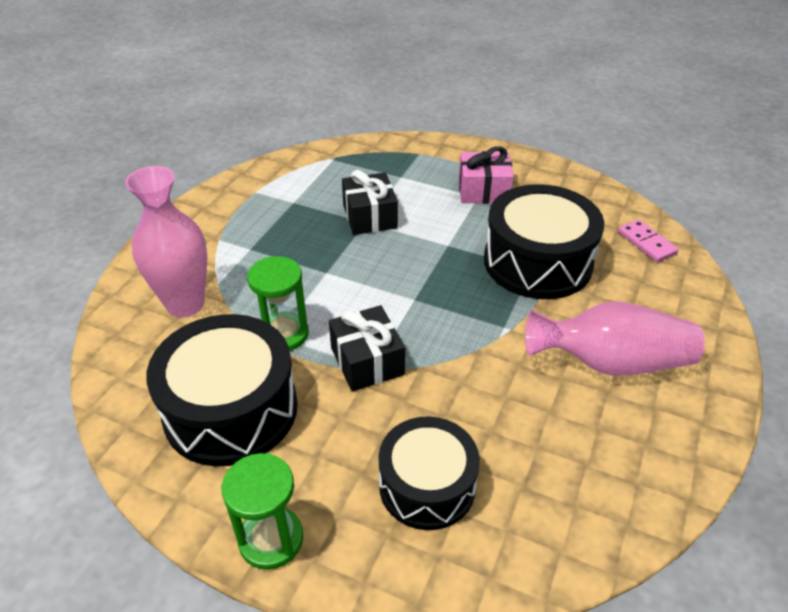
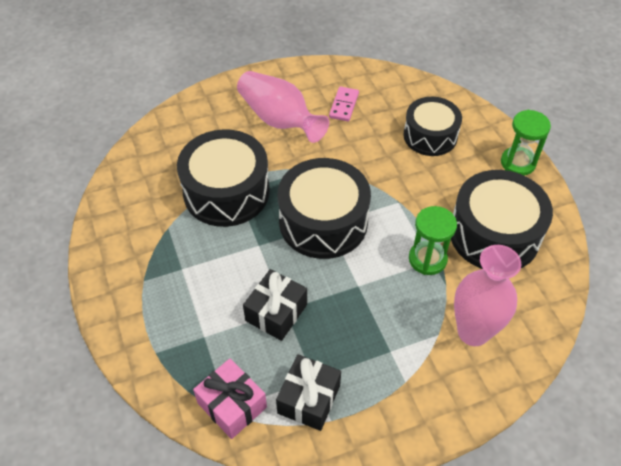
camera: 135 degrees left, 10 degrees up
black gift [329,305,405,392] -> black gift moved to [276,354,341,431]
pink gift [459,146,514,204] -> pink gift moved to [193,359,267,439]
pink domino [618,219,679,262] -> pink domino moved to [329,86,359,122]
none -> black drum [278,158,371,259]

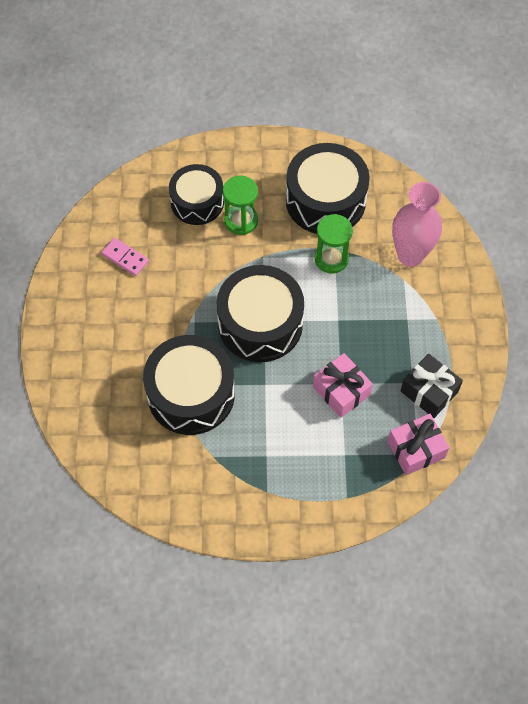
camera: 70 degrees left, 10 degrees up
pink vase [237,71,329,143] -> none
black gift [243,269,307,341] -> pink gift [313,353,373,418]
green hourglass [501,110,551,176] -> green hourglass moved to [223,175,258,235]

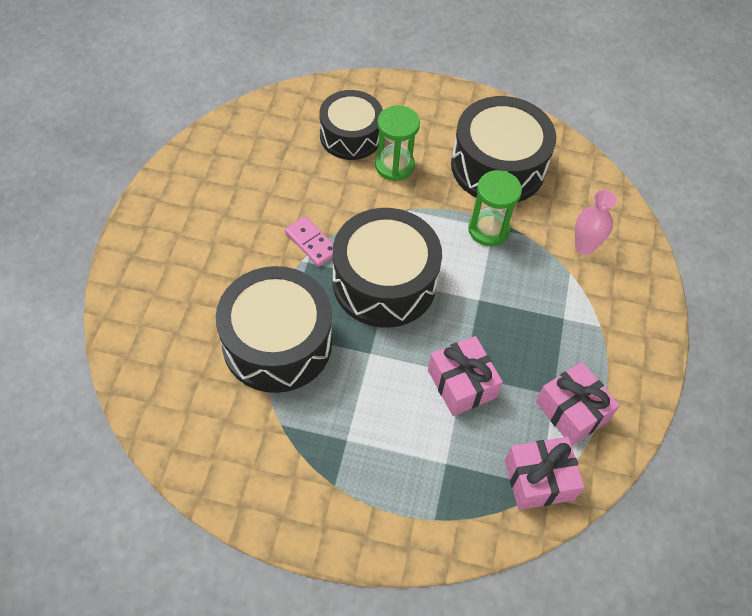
camera: 10 degrees right, 5 degrees down
pink domino [101,238,149,276] -> pink domino moved to [285,216,333,266]
pink vase [392,182,442,267] -> pink vase [575,190,617,255], size x0.60
black gift [401,354,463,418] -> pink gift [536,362,620,446]

